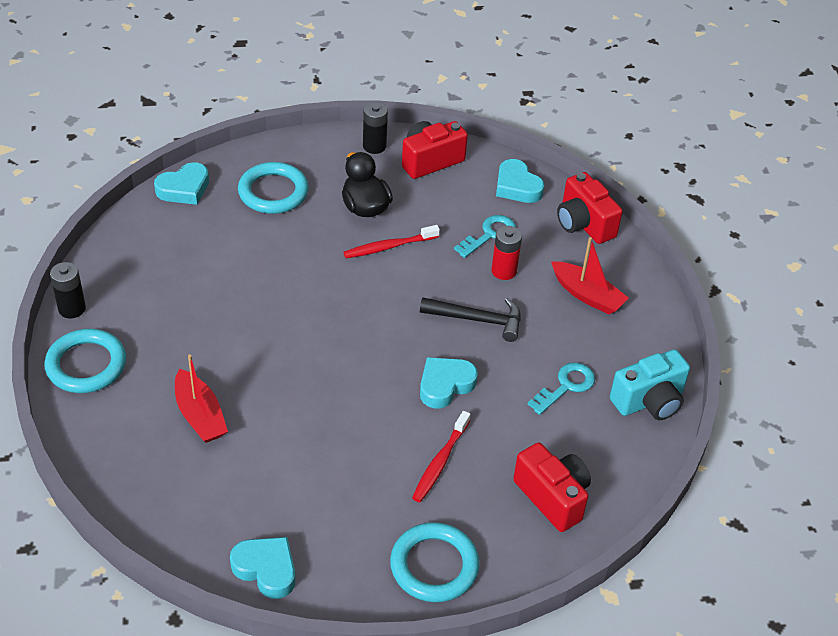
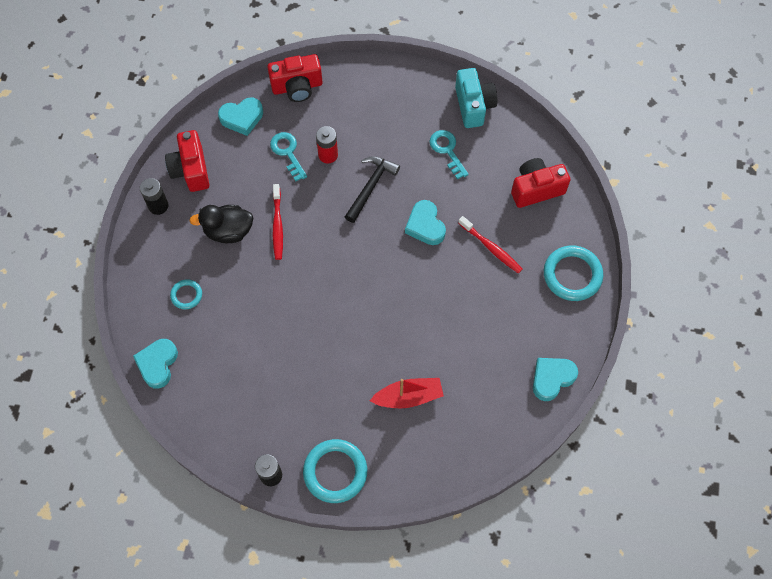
camera: 70 degrees left, 20 degrees up
turquoise heart [154,162,209,205] -> turquoise heart turned 150 degrees counterclockwise [133,339,178,389]
turquoise ring [238,162,309,214] -> turquoise ring [170,279,202,309], size x0.53
red boat [551,237,629,315] -> none

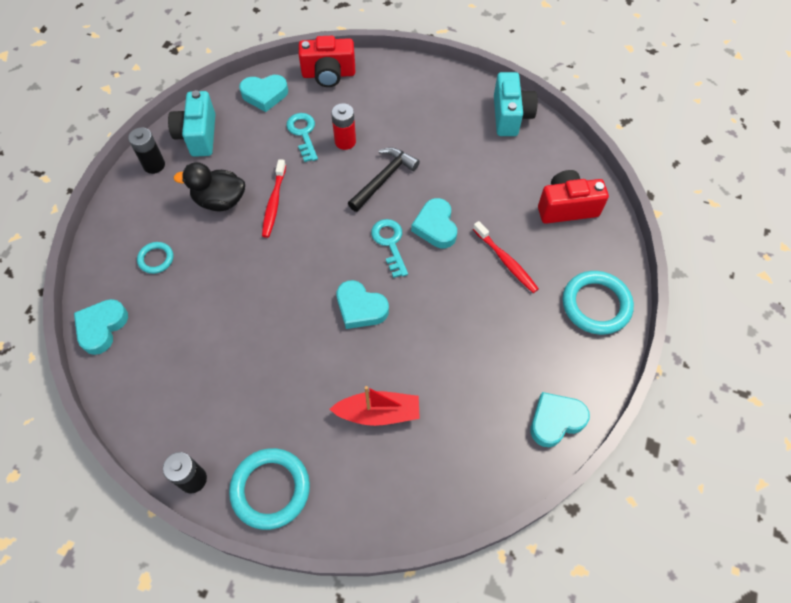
camera: 10 degrees right, 5 degrees down
red camera [165,130,209,192] -> turquoise camera [168,90,215,157]
turquoise key [429,130,469,179] -> turquoise key moved to [371,219,408,278]
none -> turquoise heart [337,280,389,329]

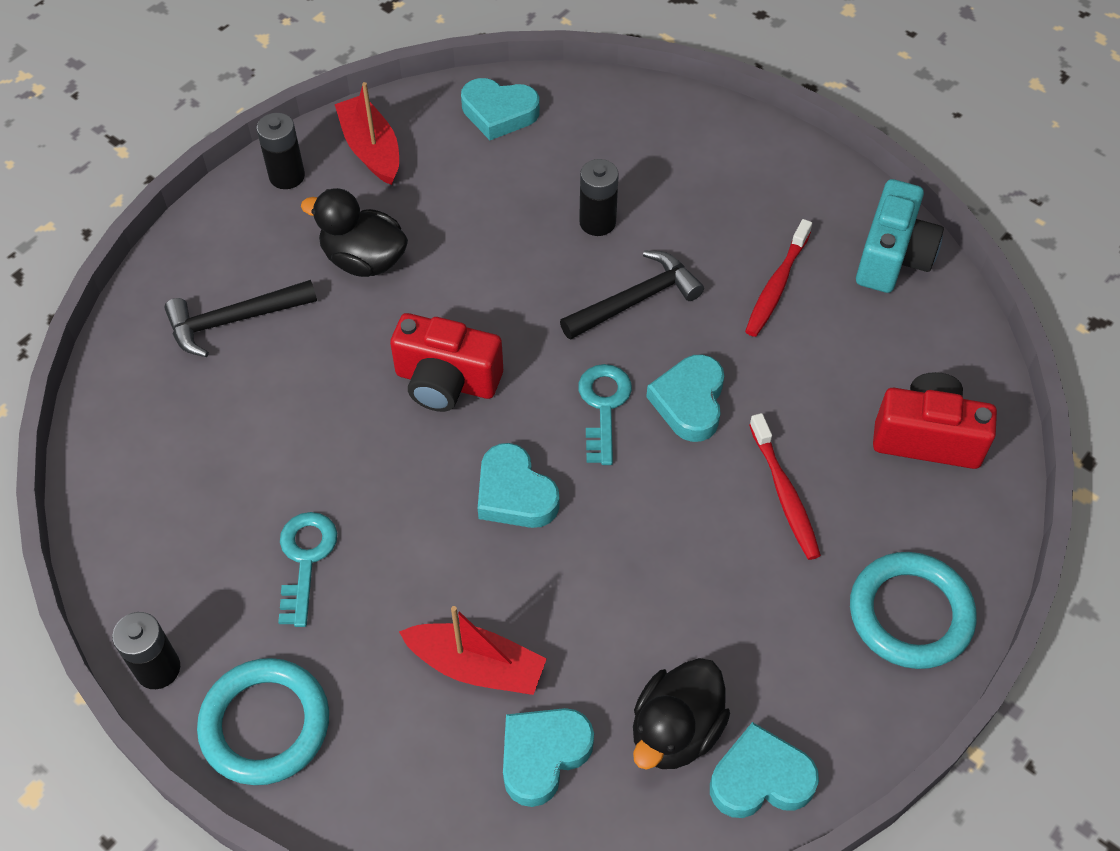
camera: 20 degrees right, 5 degrees down
turquoise heart [74,299,128,355] -> turquoise heart moved to [503,708,594,807]
turquoise ring [137,242,173,274] -> black hammer [164,280,317,357]
turquoise camera [168,90,215,157] -> red boat [335,82,399,185]
red toothbrush [262,159,286,238] -> red toothbrush moved to [745,219,812,337]
turquoise key [286,113,318,162] -> turquoise key moved to [278,512,337,627]
red camera [299,36,355,87] -> red camera moved to [390,313,503,412]
red battery [331,103,356,150] -> black battery [579,159,619,236]
none -> black duck [633,658,730,770]

